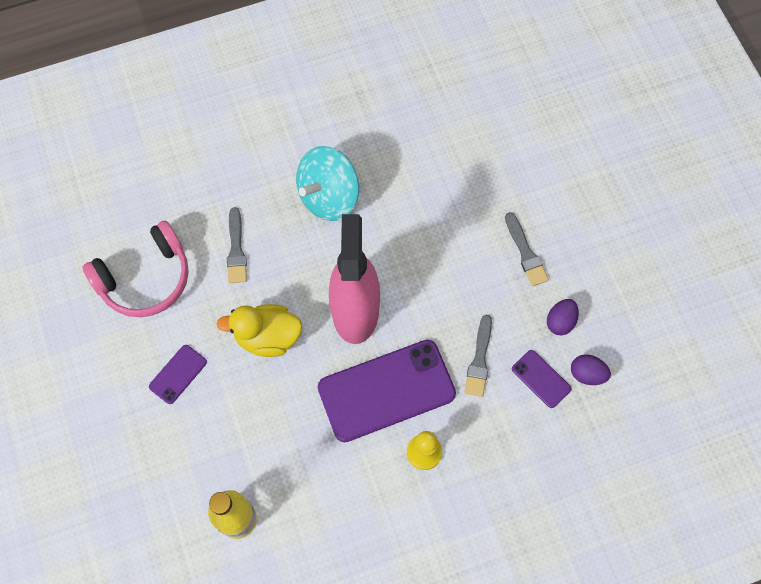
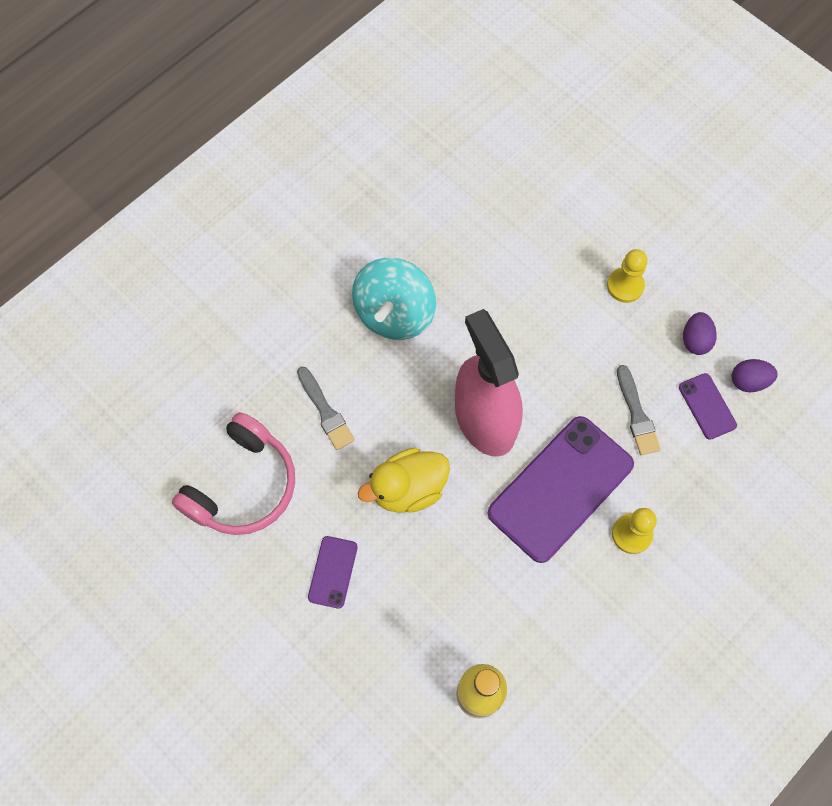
camera: 25 degrees left, 0 degrees up
grey brush [505,212,549,286] -> yellow pawn [607,249,648,303]
purple phone [512,350,572,408] -> purple phone turned 45 degrees clockwise [679,373,737,440]

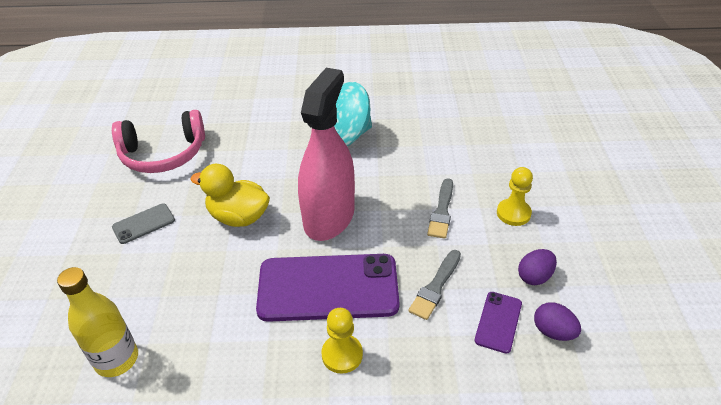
camera: 45 degrees right, 25 degrees down
grey brush [297,367,355,450] -> grey brush moved to [427,178,453,239]
purple phone [308,536,358,609] -> grey phone [112,203,175,244]

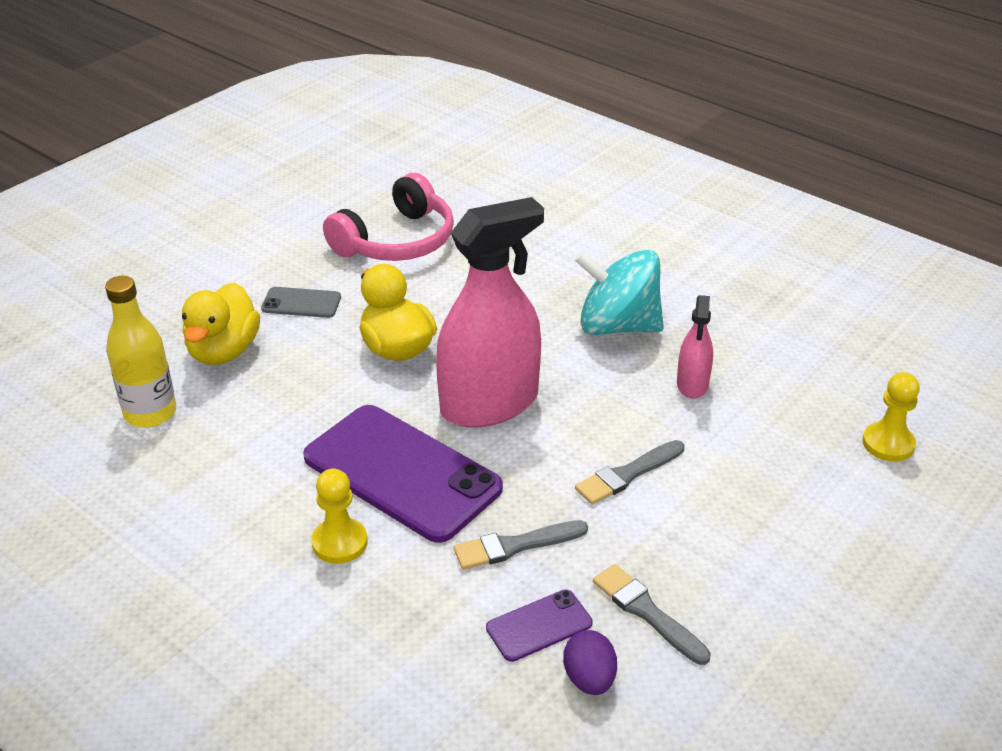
camera: 40 degrees right, 5 degrees down
pink headphones [112,110,205,173] -> pink headphones turned 75 degrees counterclockwise [323,173,454,261]
yellow pawn [497,167,533,226] -> yellow pawn moved to [862,372,920,462]
purple egg [518,249,557,285] -> grey brush [593,564,711,665]
none -> yellow duck [182,283,260,365]
none -> pink spray bottle [677,295,713,398]

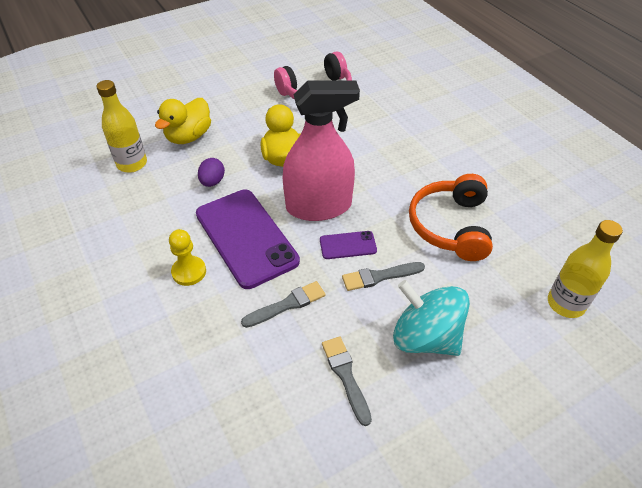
camera: 20 degrees right, 10 degrees up
grey phone [261,287,341,318] -> none
grey brush [454,520,588,570] -> grey brush turned 150 degrees clockwise [241,281,326,328]
purple phone [486,589,593,662] -> purple phone moved to [320,231,377,259]
purple egg [563,630,617,695] -> purple egg moved to [198,158,225,187]
turquoise spinning top [575,250,664,335] -> turquoise spinning top moved to [393,280,470,356]
pink spray bottle [677,295,713,398] -> orange headphones [409,174,493,261]
yellow pawn [862,372,920,462] -> yellow bottle [548,220,623,318]

